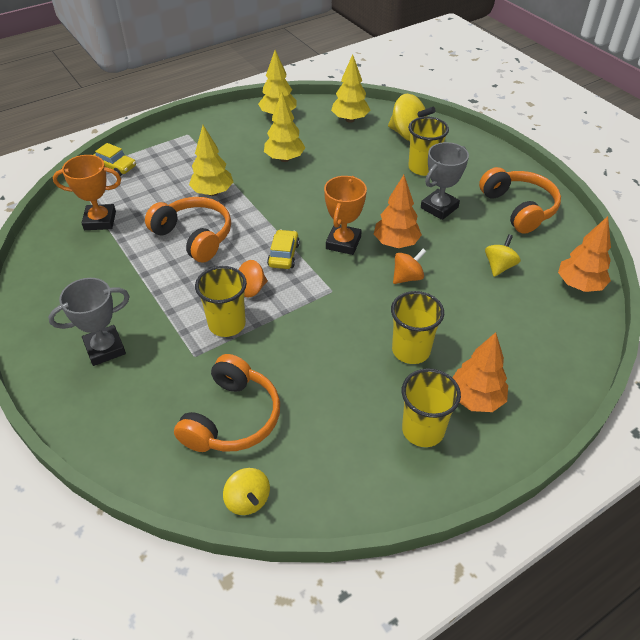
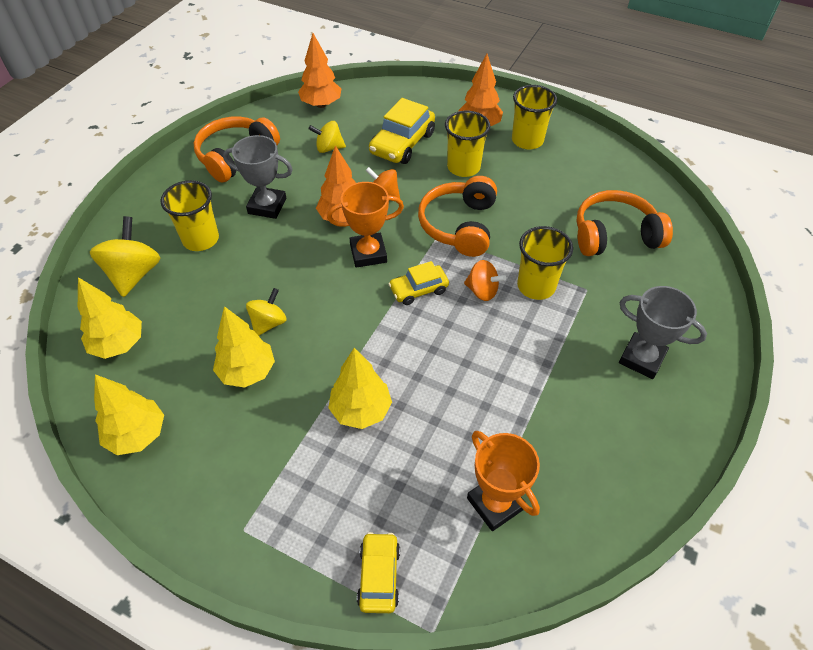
camera: 120 degrees left, 5 degrees up
orange headphones [145,197,231,262] -> orange headphones moved to [418,176,497,257]
yellow spinning top [223,468,270,515] -> yellow spinning top moved to [246,288,286,336]
none -> yellow car [369,98,435,164]

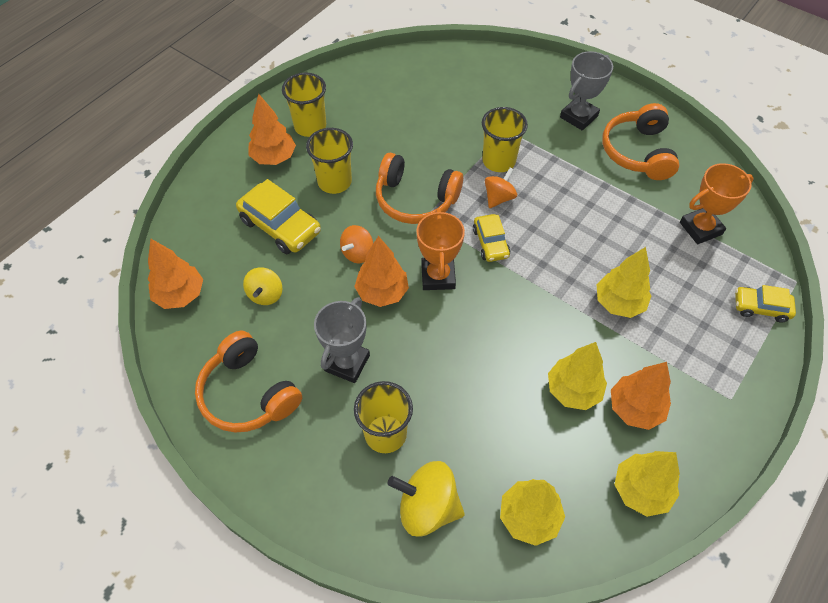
camera: 80 degrees left, 5 degrees up
yellow spinning top [246,288,286,336] -> none
orange headphones [576,190,673,256] -> orange headphones moved to [602,103,679,180]
none -> orange tree [611,362,671,430]

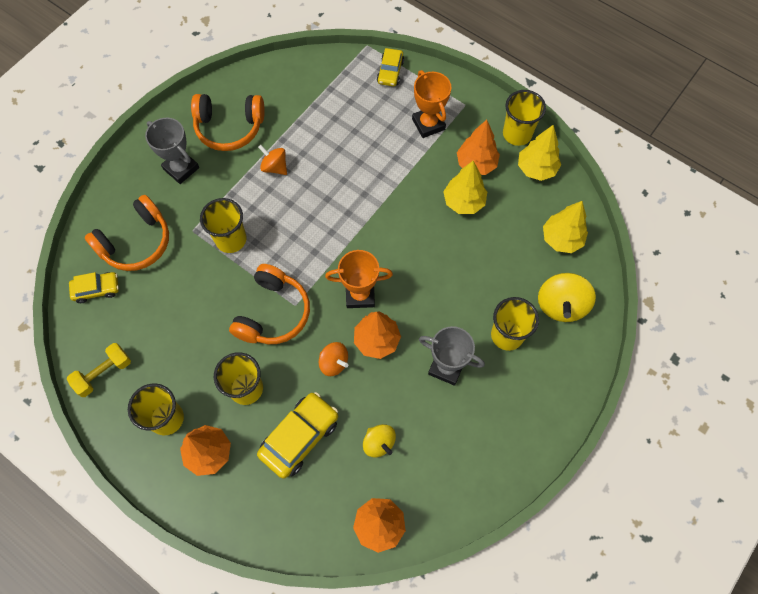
camera: 90 degrees left, 10 degrees up
orange headphones [195,331,302,433] -> orange headphones moved to [85,195,169,271]
yellow spinning top [243,268,282,305] -> yellow spinning top turned 45 degrees clockwise [363,424,396,457]
yellow car [473,214,510,262] -> yellow car moved to [69,272,119,303]
orange spinning top [485,167,517,208] -> orange spinning top moved to [258,145,287,175]
yellow tree [597,247,651,318] -> none
orange trophy [680,163,754,244] -> orange trophy moved to [412,70,452,138]
none -> yellow dumbbell [67,343,131,397]
none -> yellow cup [503,90,546,146]

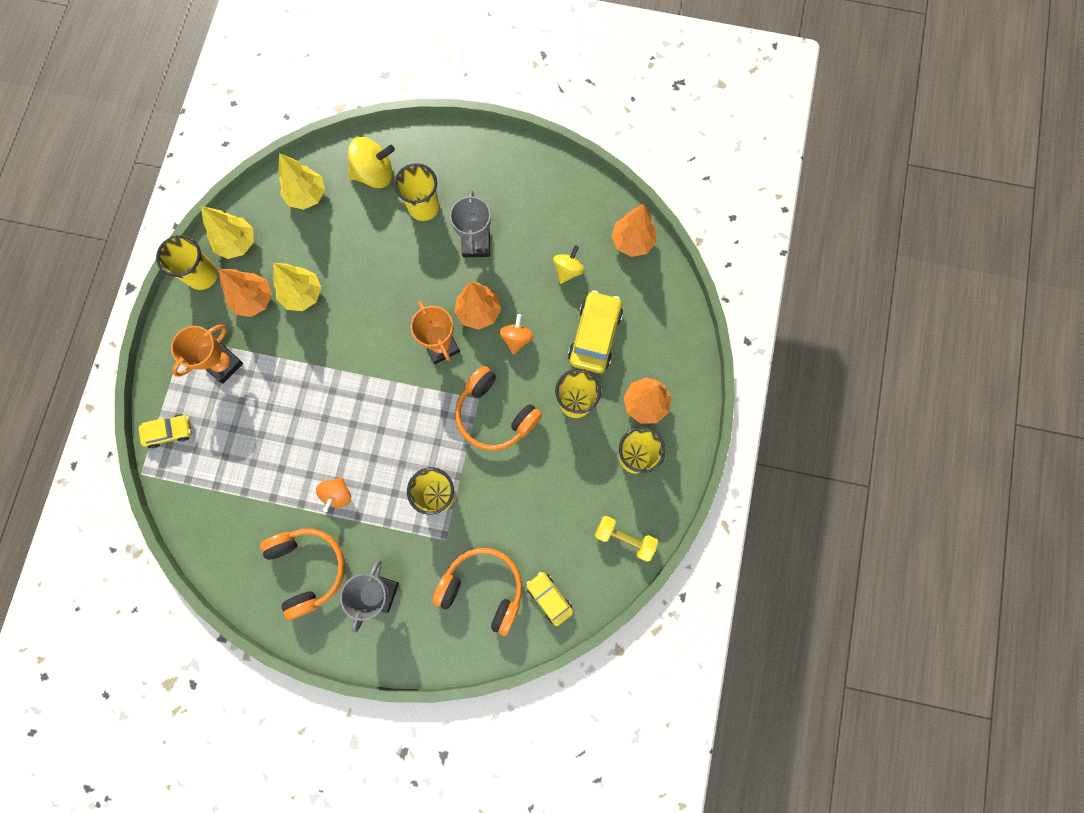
camera: 115 degrees left, 10 degrees up
orange headphones [229,264,310,344] -> orange headphones turned 135 degrees counterclockwise [455,366,542,451]
yellow car [257,392,338,479] -> yellow car turned 90 degrees clockwise [568,290,623,373]

